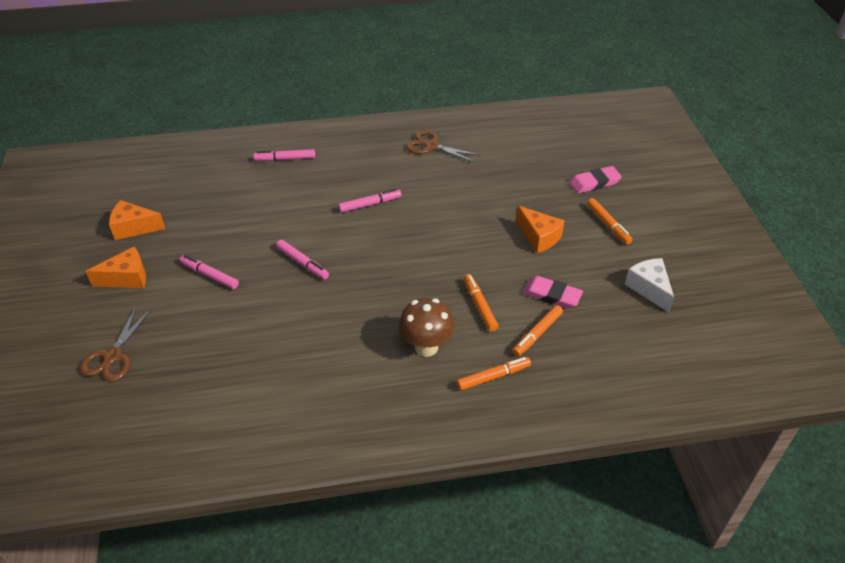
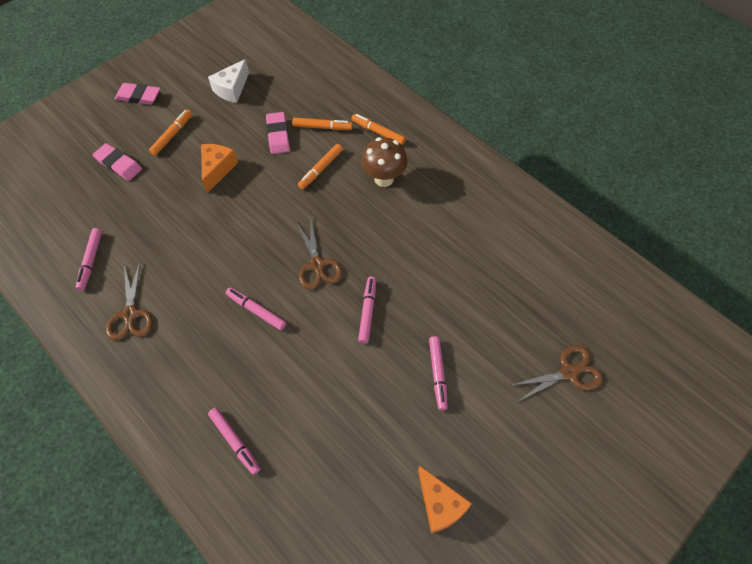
camera: 125 degrees left, 15 degrees up
orange cheese [85,247,146,288] -> none
none -> pink marker [76,228,102,291]
none -> pink eraser [115,83,160,105]
none -> brown scissors [296,216,343,290]

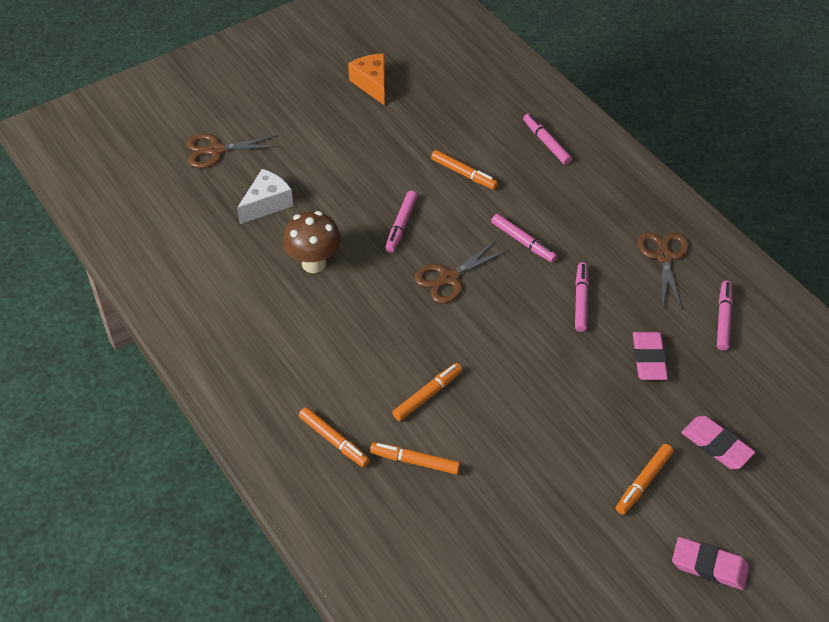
camera: 170 degrees left, 10 degrees down
orange cheese [201,144,238,193] -> none
white cheese [208,59,249,103] -> white cheese moved to [237,169,293,224]
pink eraser [266,112,290,154] -> pink eraser moved to [633,332,668,380]
brown scissors [296,216,343,290] -> brown scissors turned 120 degrees counterclockwise [414,240,508,304]
brown mushroom [361,137,407,187] -> brown mushroom moved to [283,211,341,273]
pink marker [429,336,448,410] -> pink marker moved to [575,262,589,332]
none -> orange marker [431,150,498,190]

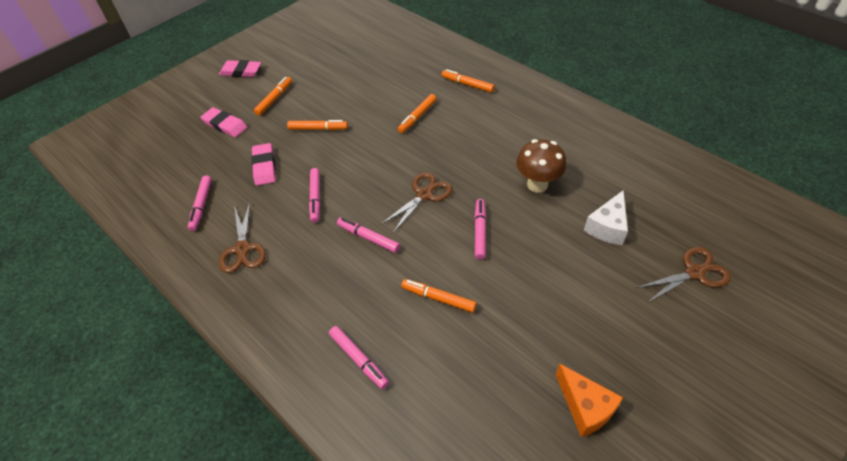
camera: 170 degrees right, 0 degrees up
orange marker [370,442,460,475] -> orange marker moved to [287,120,348,130]

